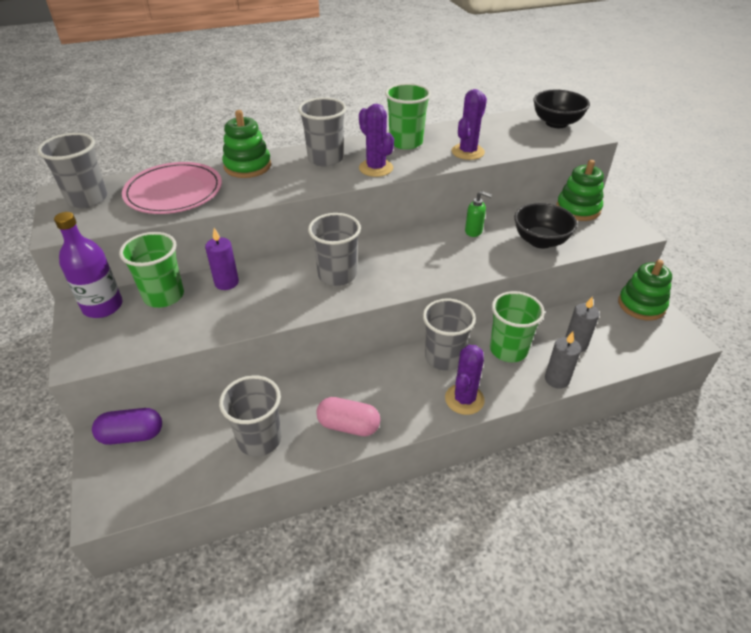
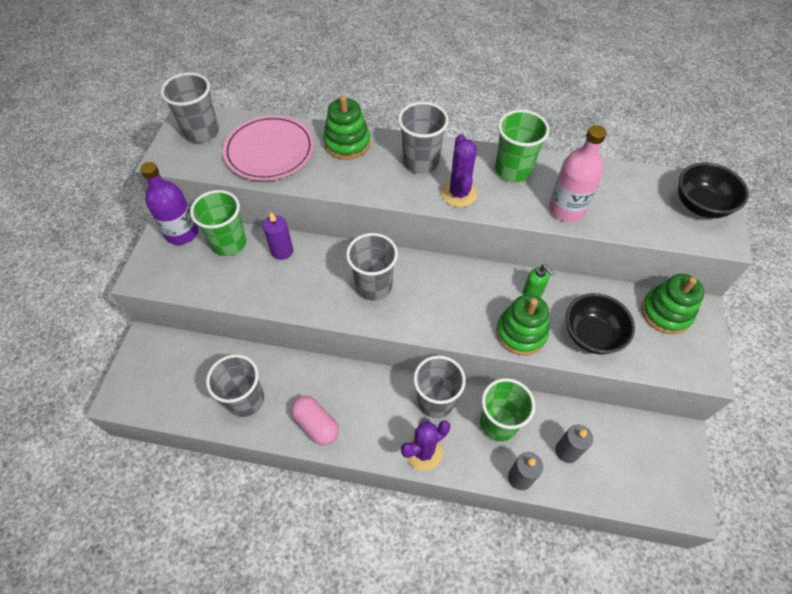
camera: 30 degrees right, 15 degrees up
purple capsule [92,408,162,445] -> none
purple cactus [452,89,487,160] -> pink bottle [549,125,606,222]
green stacking toy [618,260,672,321] -> green stacking toy moved to [496,294,549,355]

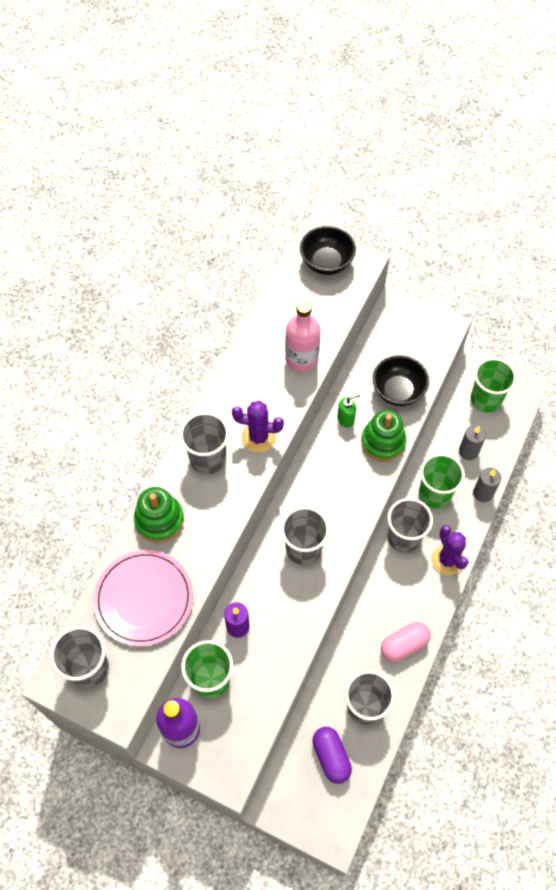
camera: 75 degrees left, 5 degrees up
green cup [495,110,550,182] -> green cup moved to [471,358,517,413]
green stacking toy [641,274,704,334] -> none
none -> purple capsule [312,727,352,784]

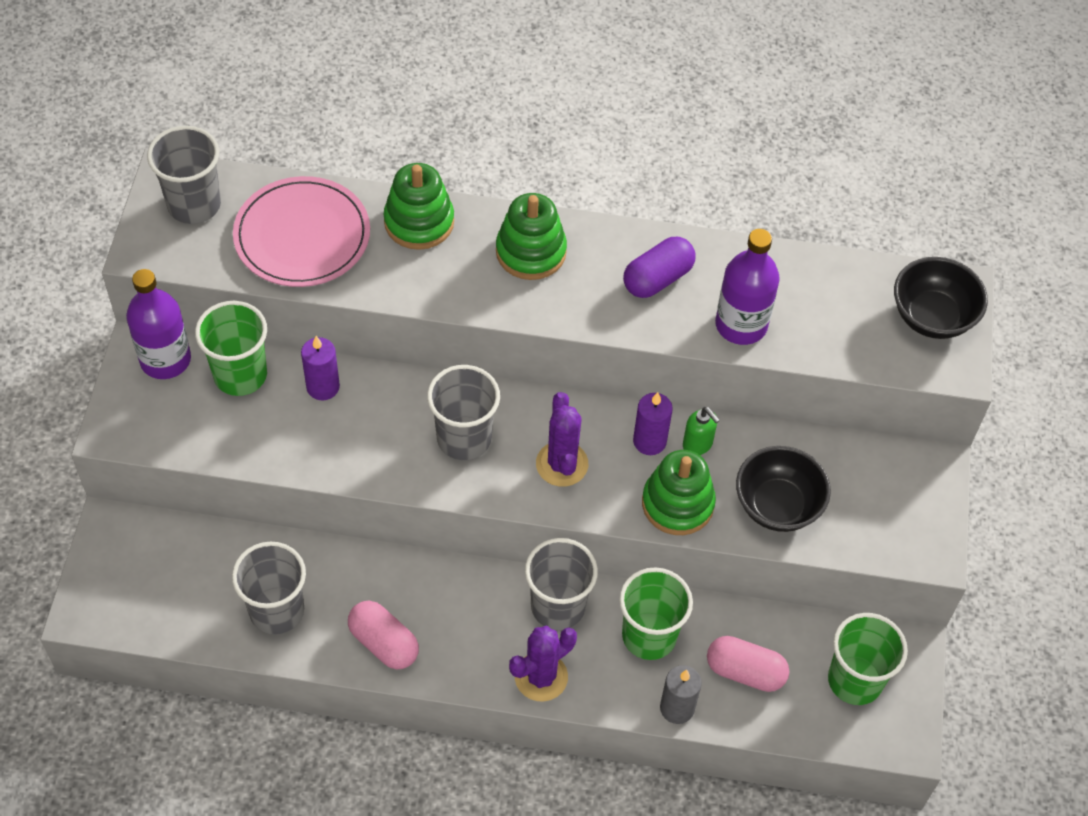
camera: 70 degrees right, 5 degrees down
grey cup [180,412,229,474] -> green stacking toy [496,193,567,280]
purple cactus [232,401,284,453] -> purple cactus moved to [536,392,588,487]
pink bottle [285,301,321,372] -> purple bottle [715,229,780,345]
purple capsule [312,727,352,784] -> purple capsule moved to [623,237,696,298]
grey candle [459,425,486,460] -> pink capsule [707,636,789,692]
none -> purple candle [633,392,673,455]

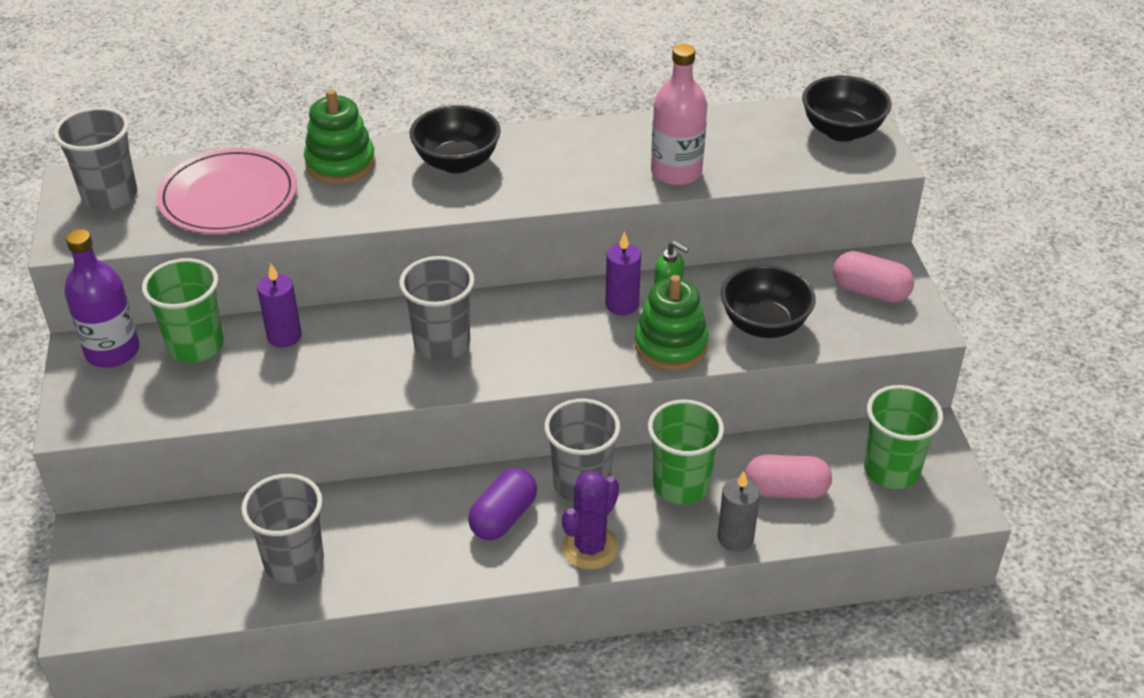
camera: 15 degrees left, 15 degrees down
pink capsule [348,601,419,669] -> pink capsule moved to [833,251,914,303]
green stacking toy [496,193,567,280] -> black bowl [410,105,501,173]
purple cactus [536,392,588,487] -> none
purple capsule [623,237,696,298] -> purple capsule moved to [468,468,537,540]
purple bottle [715,229,780,345] -> pink bottle [651,44,707,185]

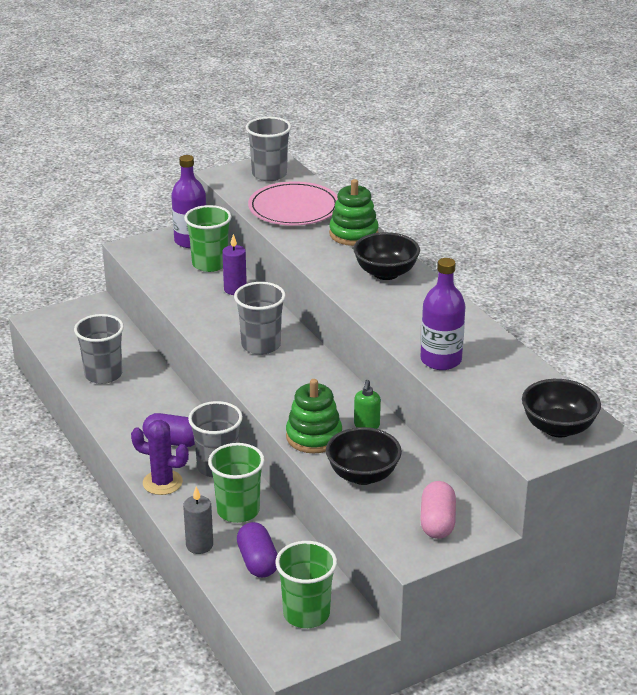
camera: 70 degrees right, 10 degrees down
purple candle [606,232,641,315] -> none
pink bottle [651,44,707,185] -> purple bottle [420,258,466,370]
pink capsule [745,455,832,499] -> purple capsule [237,522,278,578]

